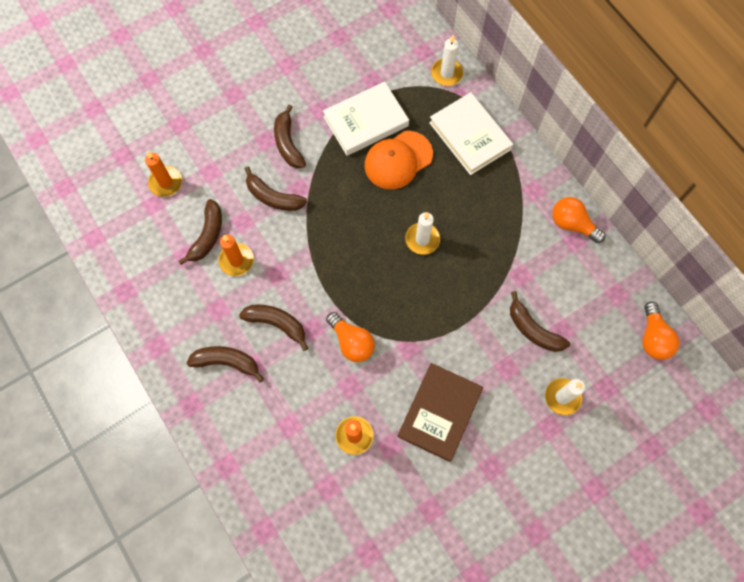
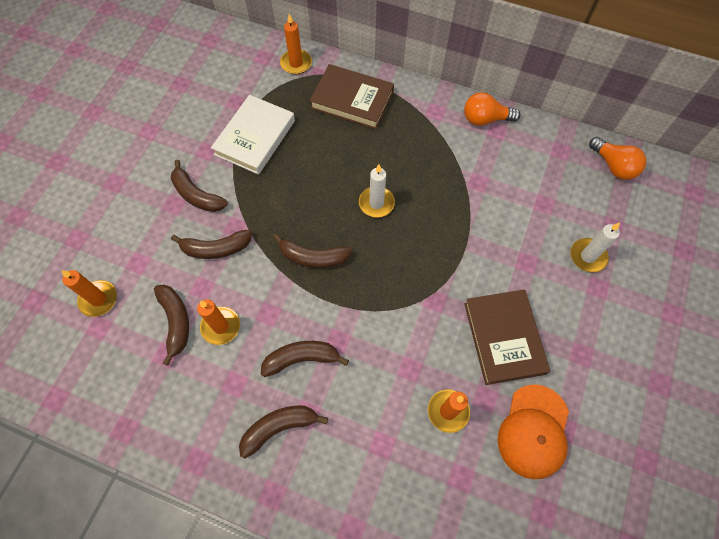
camera: 35 degrees left, 5 degrees down
orange light bulb [326,312,375,362] -> none
orange cap [365,131,433,189] -> orange cap moved to [498,384,569,479]
white book [429,92,513,175] -> brown book [310,64,394,129]
white candle [431,34,463,86] -> orange candle [280,14,312,74]
brown banana [510,291,570,352] -> brown banana moved to [273,234,352,268]

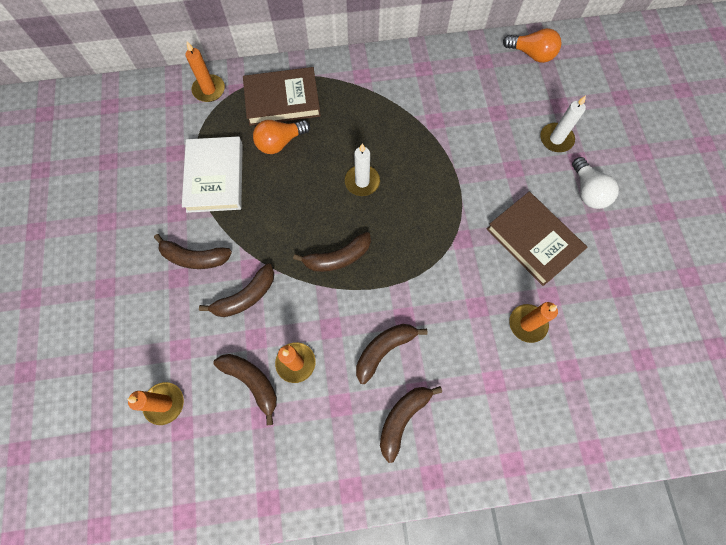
camera: 30 degrees left, 5 degrees up
orange light bulb [464,92,520,126] -> orange light bulb moved to [253,120,310,154]
orange cap [498,384,569,479] -> none
none -> white light bulb [572,157,619,209]

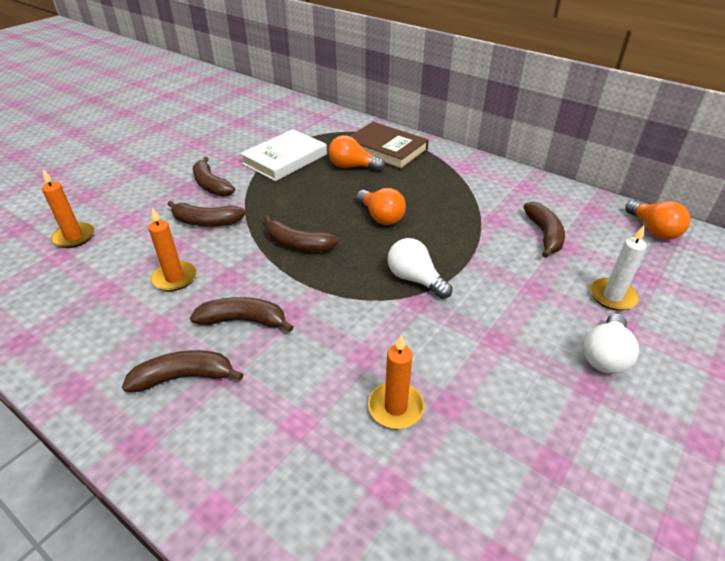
camera: 45 degrees right, 30 degrees down
orange candle [185,41,225,102] -> none
brown banana [213,354,277,426] -> brown banana moved to [523,202,565,258]
white candle [345,143,380,196] -> orange light bulb [356,188,406,225]
brown book [487,192,587,286] -> none
none -> white light bulb [388,238,453,299]

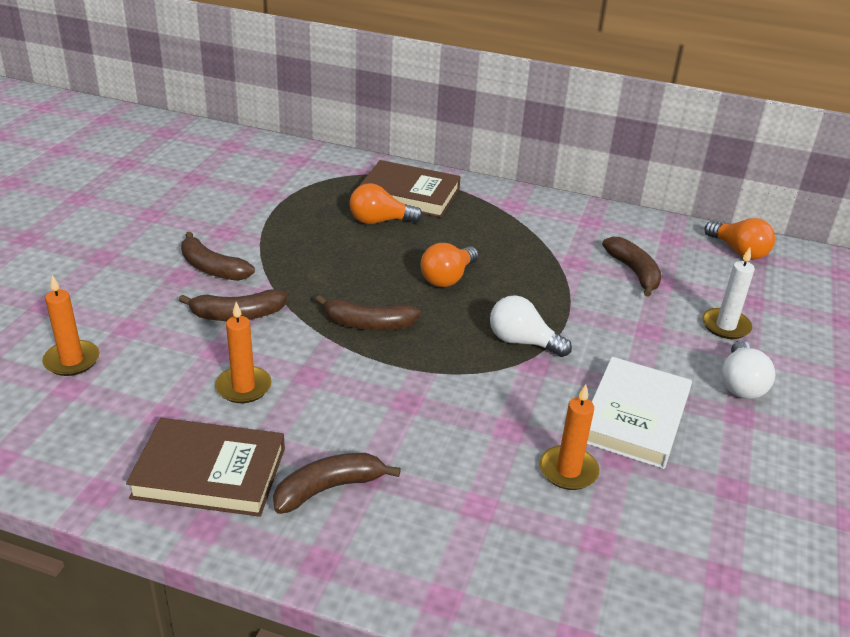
camera: 20 degrees left, 5 degrees down
brown banana [190,297,294,332] -> none
white book [240,129,327,181] -> white book moved to [587,357,692,469]
orange light bulb [356,188,406,225] -> orange light bulb turned 90 degrees clockwise [421,243,478,287]
none -> brown book [126,418,285,517]

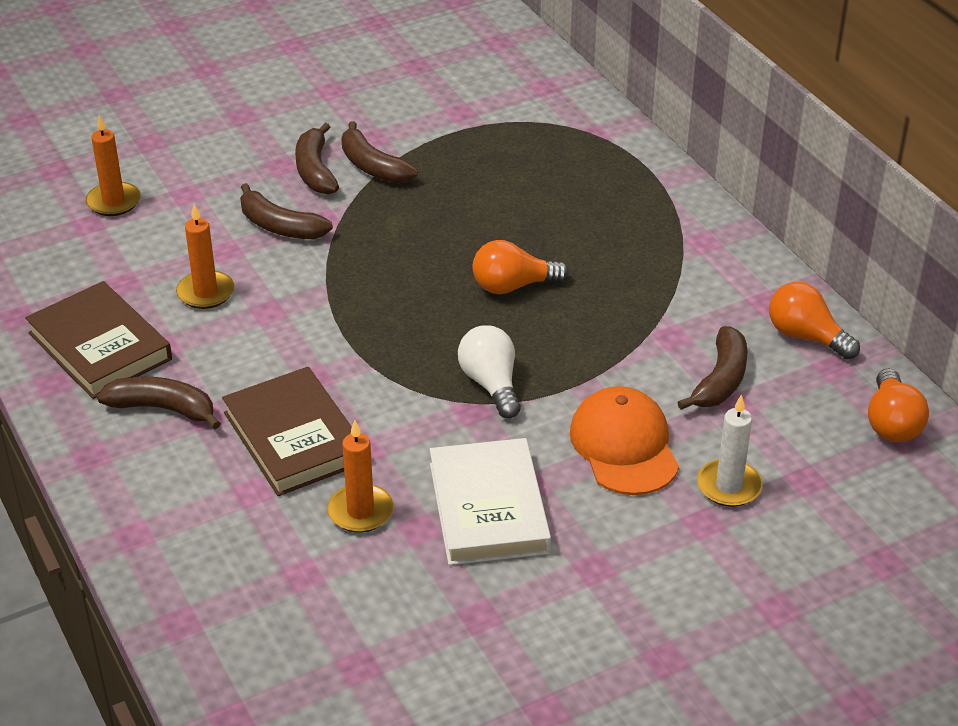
camera: 45 degrees right, 5 degrees up
brown banana [316,295,421,331] -> brown banana moved to [341,121,418,184]
orange light bulb [349,183,423,224] -> orange light bulb moved to [769,282,860,360]
brown book [358,160,461,218] -> brown book moved to [222,367,352,496]
white book [587,357,692,469] -> white book turned 75 degrees counterclockwise [430,438,551,565]
white light bulb [722,341,775,399] -> none
none -> orange cap [570,386,679,495]

